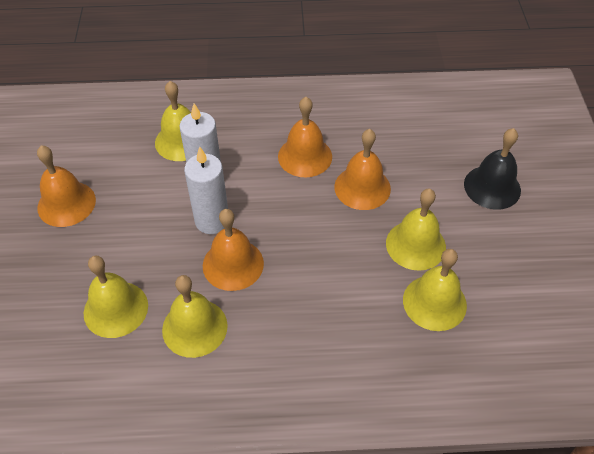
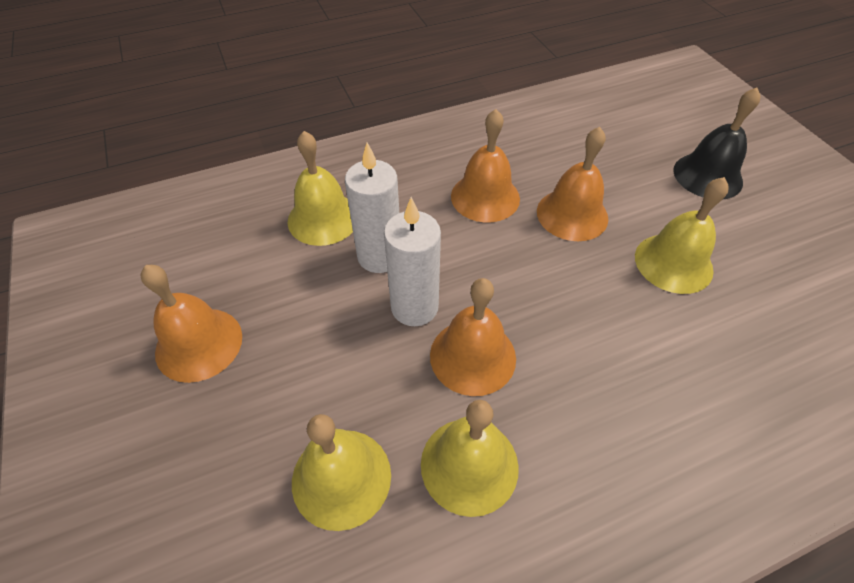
camera: 20 degrees left, 0 degrees up
yellow bell [403,249,467,331] -> none

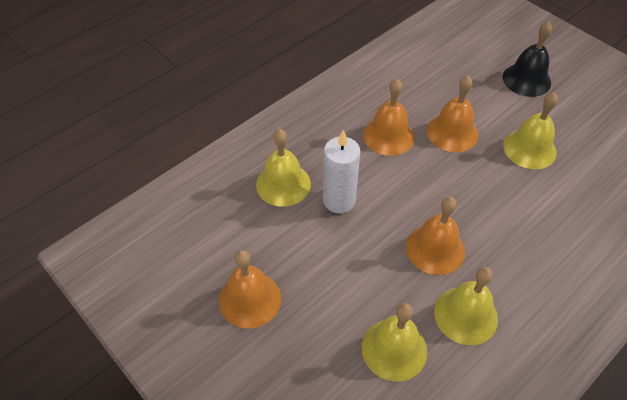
camera: 20 degrees left, 0 degrees up
white candle [384,197,441,326] -> none

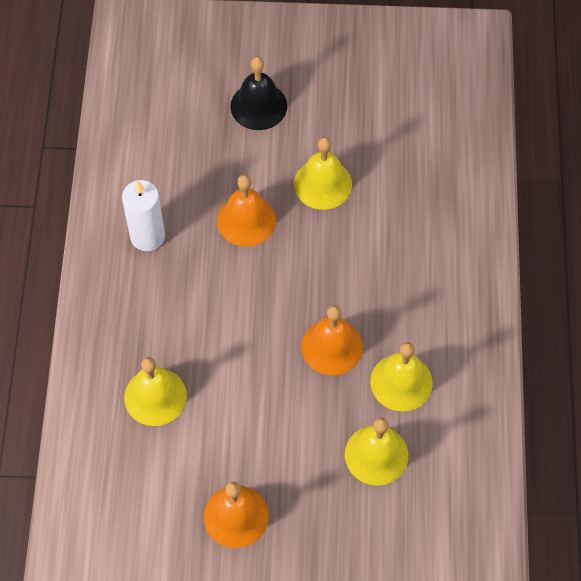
camera: 45 degrees left, 10 degrees up
white candle [323,130,360,213] -> white candle moved to [122,180,165,251]
orange bell [363,79,414,156] -> none

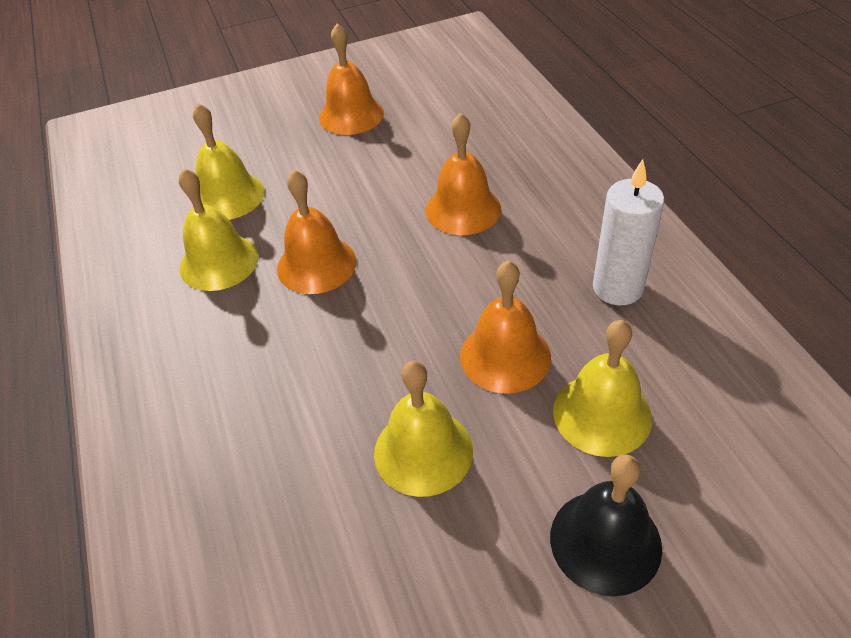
camera: 160 degrees right, 15 degrees down
yellow bell [124,357,187,426] -> yellow bell moved to [553,320,652,457]
none -> orange bell [426,113,501,235]

